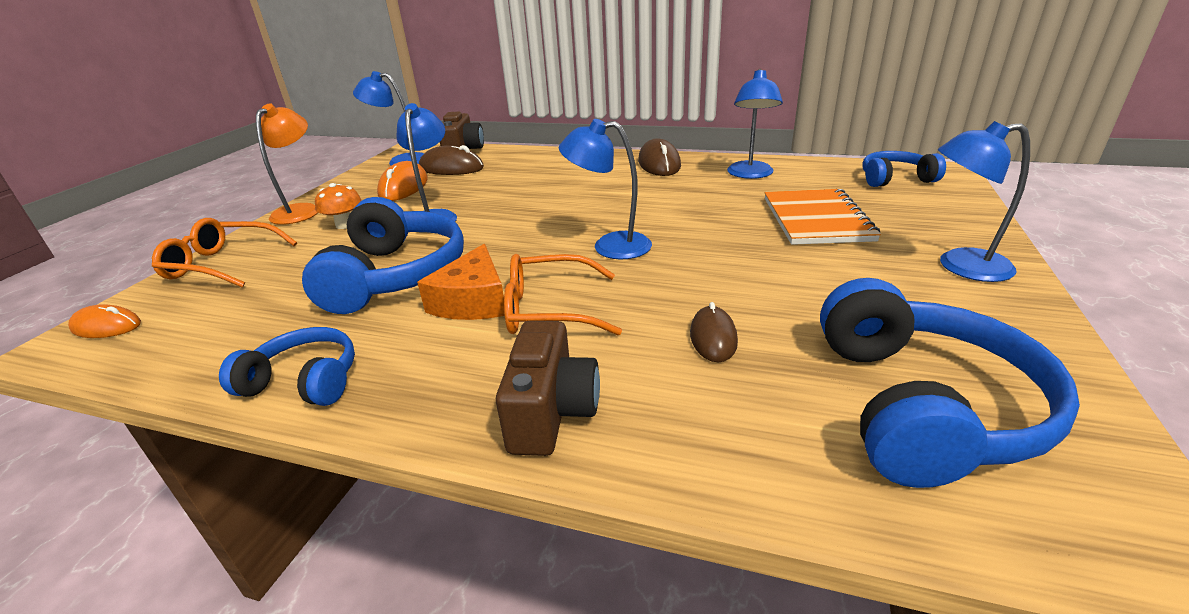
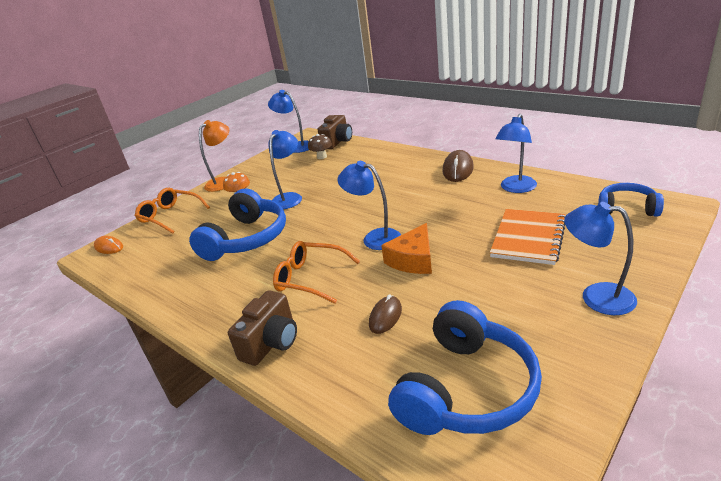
camera: 25 degrees right, 0 degrees up
blue headphones [219,327,355,406] -> none
orange mouse [377,161,428,201] -> none
orange cheese [417,244,504,320] -> orange cheese moved to [381,223,432,274]
brown mouse [419,145,484,175] -> brown mushroom [308,134,332,159]

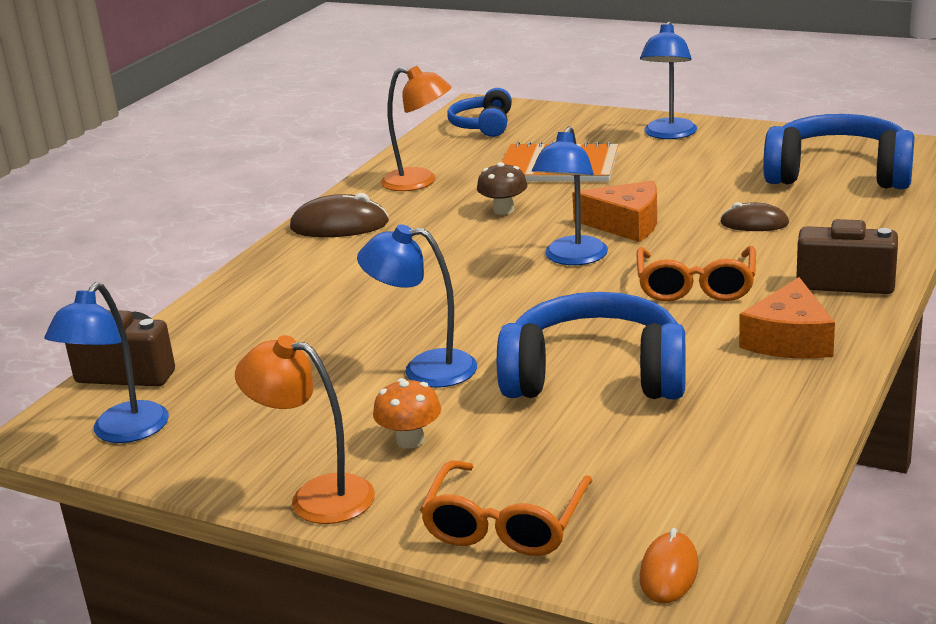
camera: 105 degrees left, 5 degrees down
brown mushroom [308,134,332,159] -> brown mushroom moved to [477,162,527,215]
blue lamp [495,114,537,193] -> orange lamp [381,66,452,191]
none -> orange cheese [739,277,835,358]

